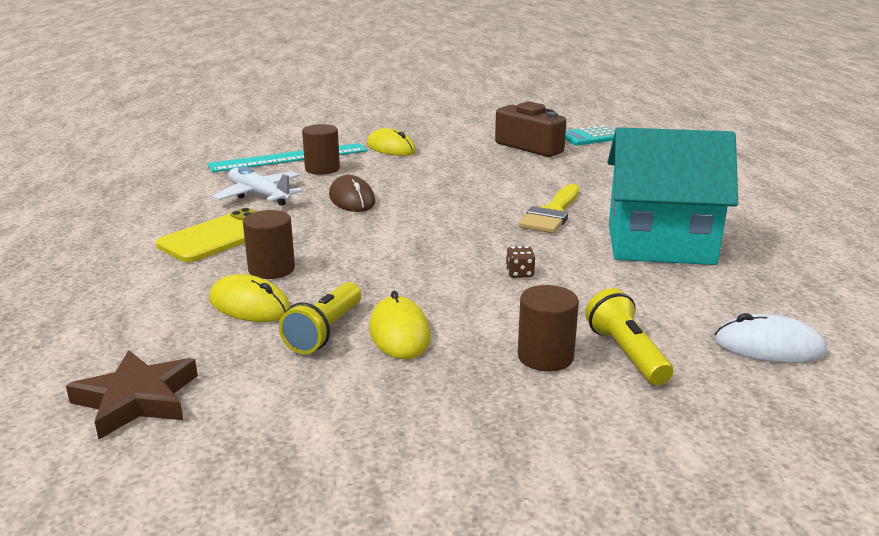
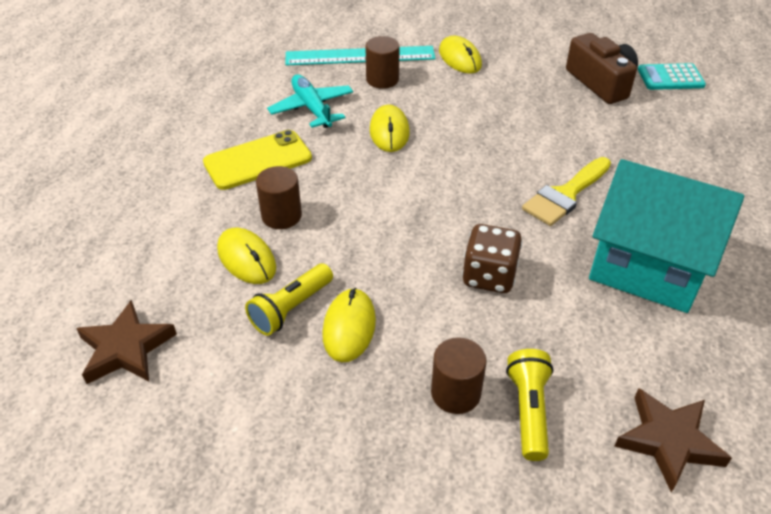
camera: 20 degrees right, 20 degrees up
white plane [212,166,303,206] -> turquoise plane [267,74,353,128]
brown mouse [329,175,375,212] -> yellow mouse [370,105,409,152]
brown dice [506,246,535,278] -> brown dice [462,224,522,293], size x2.06
white mouse [714,313,827,363] -> brown star [614,388,732,493]

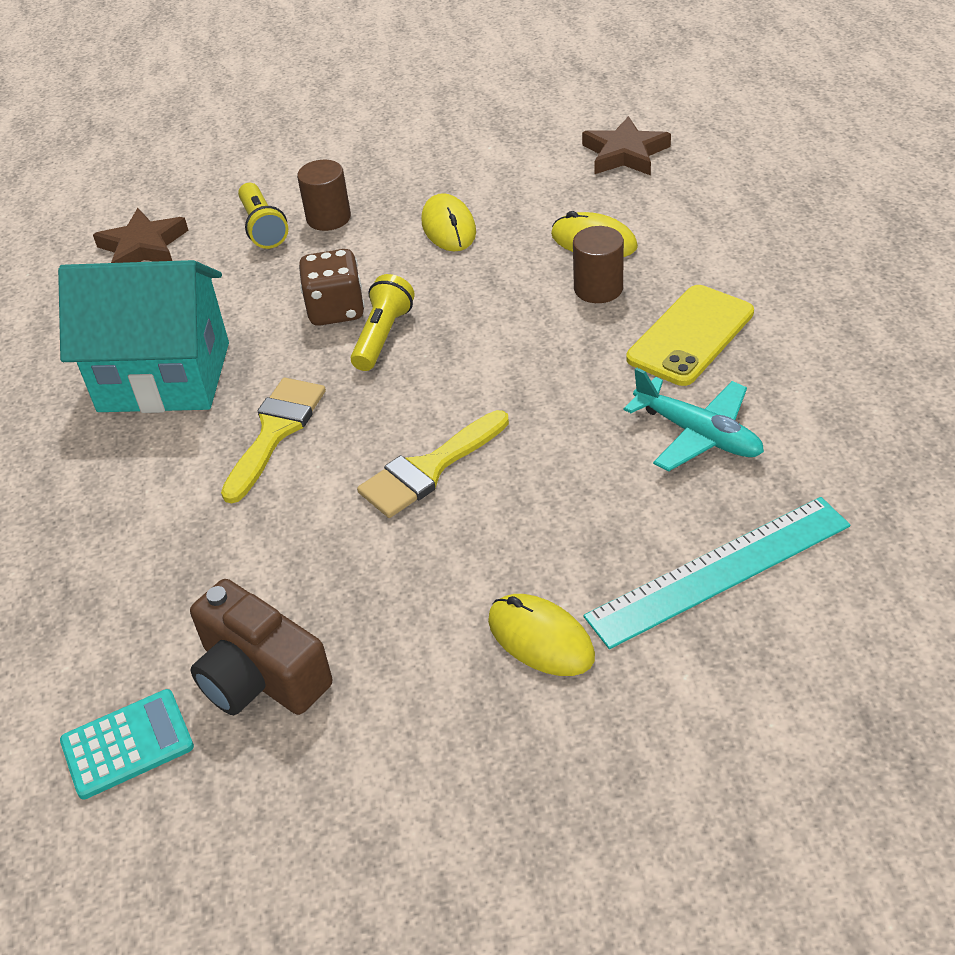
camera: 160 degrees right, 0 degrees up
yellow flashlight [245,264,333,336] -> yellow flashlight moved to [350,274,415,371]
brown cylinder [365,36,400,89] -> none
yellow mouse [370,105,409,152] -> none
none -> yellow brush [357,410,509,518]

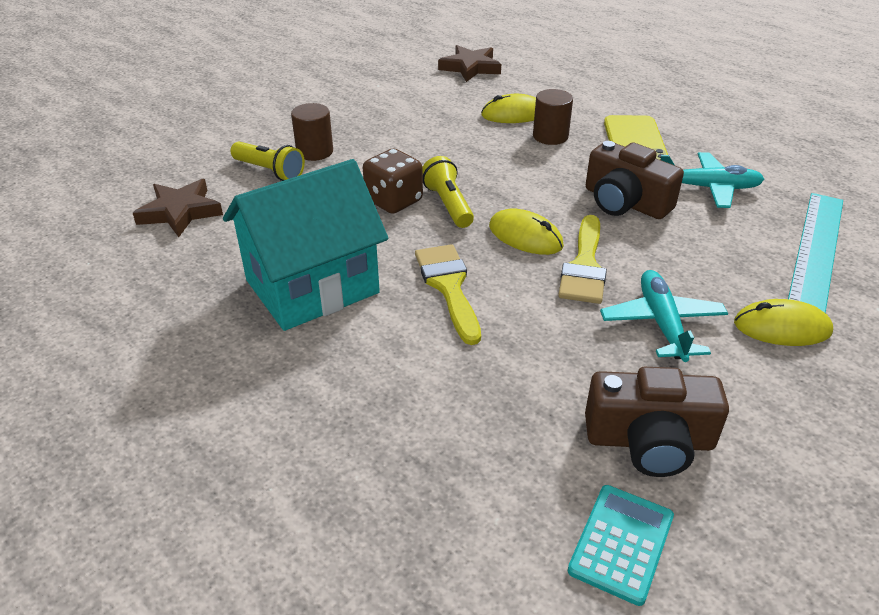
camera: 40 degrees left, 5 degrees down
yellow mouse [421,193,476,251] -> yellow mouse moved to [489,209,564,255]
none -> brown camera [586,141,684,219]
none -> turquoise plane [600,270,728,362]

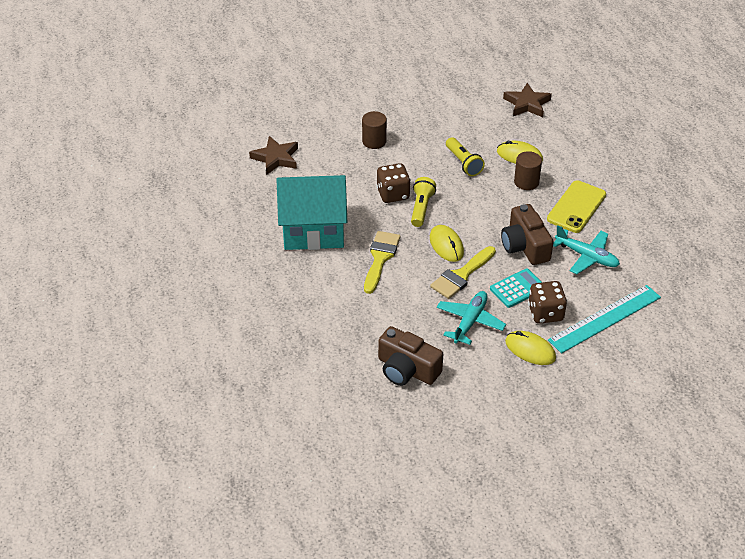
camera: 30 degrees right, 5 degrees up
yellow flashlight [230,142,305,181] -> yellow flashlight moved to [446,137,485,176]
turquoise calculator [568,485,674,606] -> turquoise calculator moved to [490,269,542,308]
none -> brown dice [528,281,567,324]

